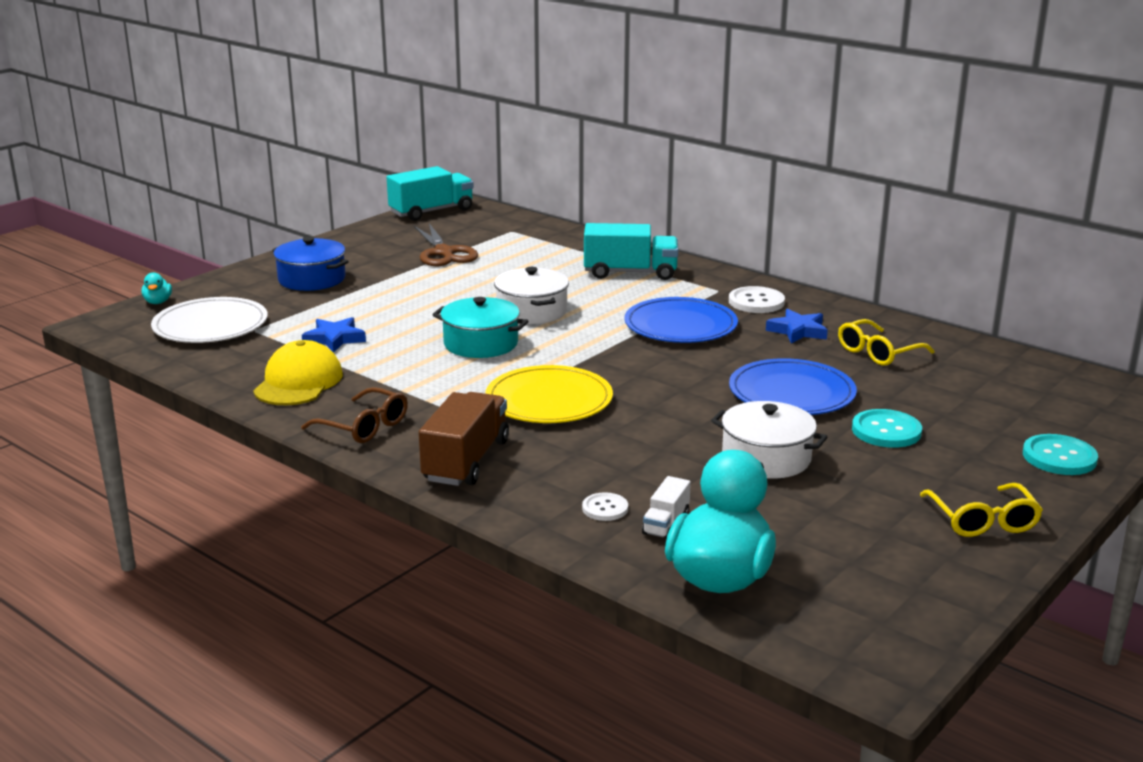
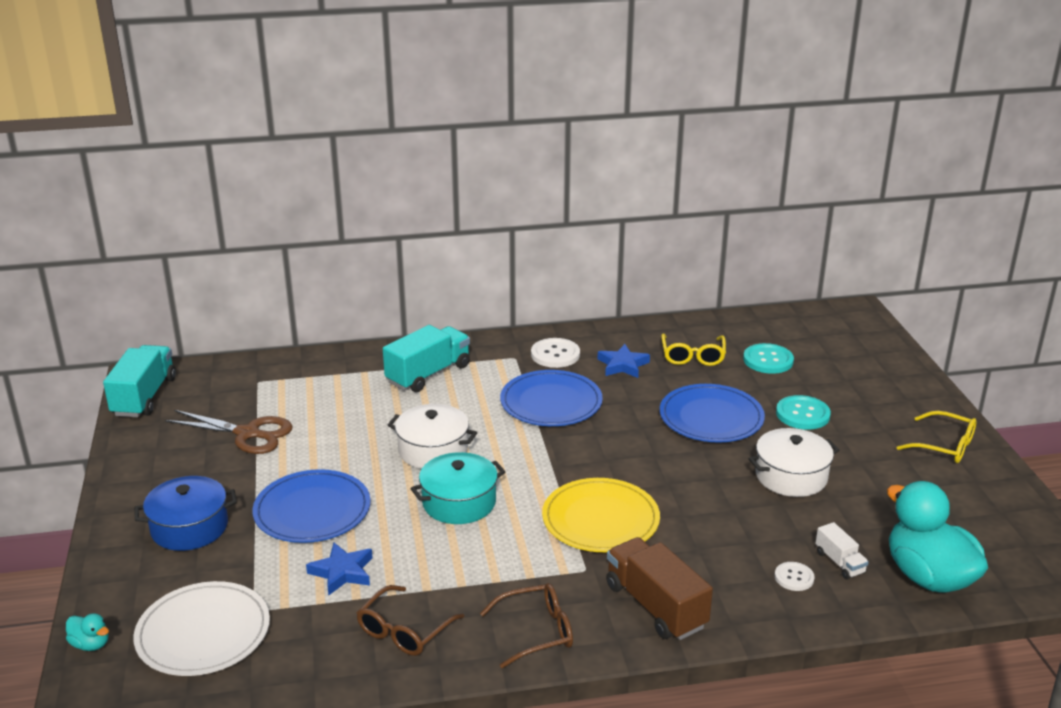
camera: 50 degrees left, 5 degrees up
yellow cap [253,340,343,405] -> brown glasses [357,585,464,656]
turquoise button [1023,434,1098,475] -> turquoise button moved to [743,343,794,374]
none -> blue plate [252,469,371,543]

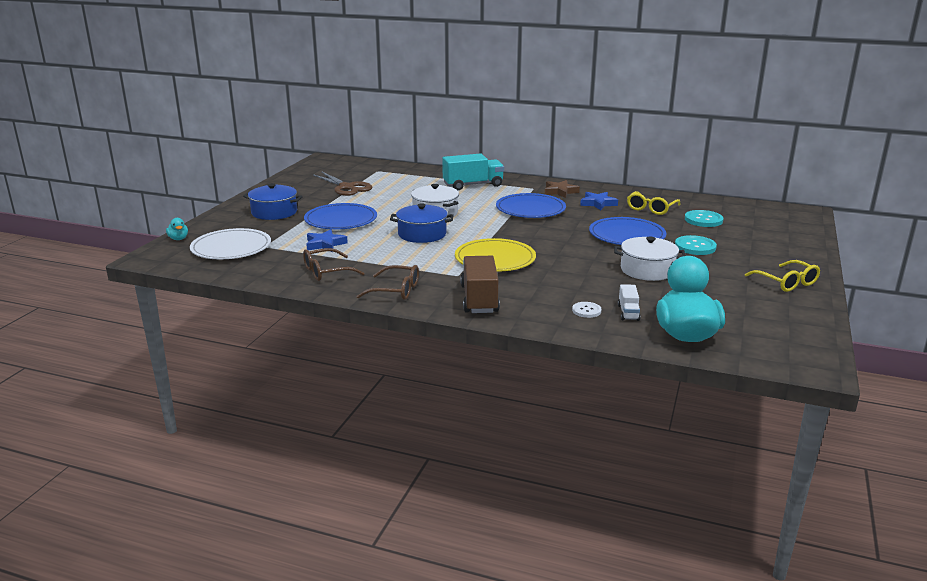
camera: 30 degrees right, 5 degrees down
turquoise truck [103,345,176,417] -> none
turquoise pot [410,452,505,524] -> blue pot [390,203,453,243]
white button [531,338,580,368] -> brown star [545,180,580,198]

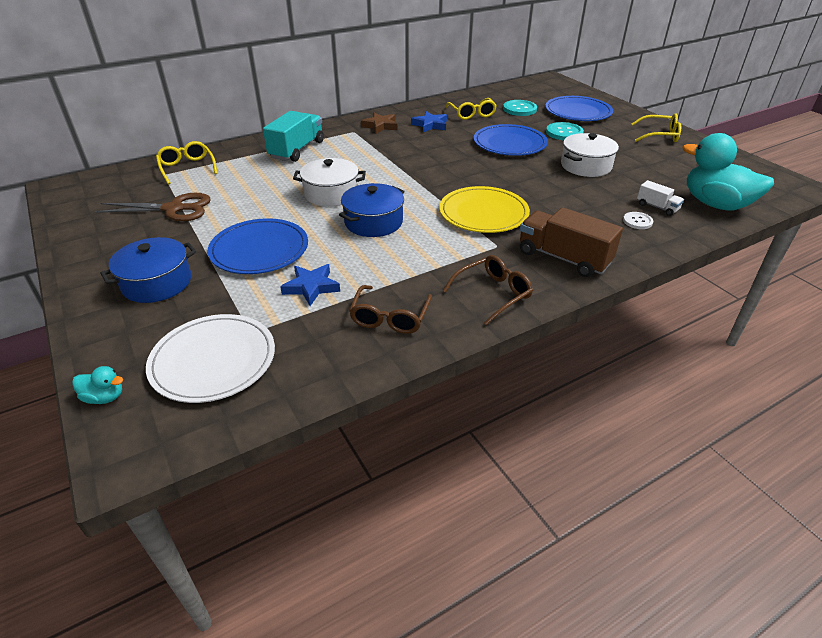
camera: 50 degrees left, 15 degrees up
blue plate [496,193,566,218] -> blue plate moved to [545,96,613,121]
none -> yellow glasses [156,141,217,185]

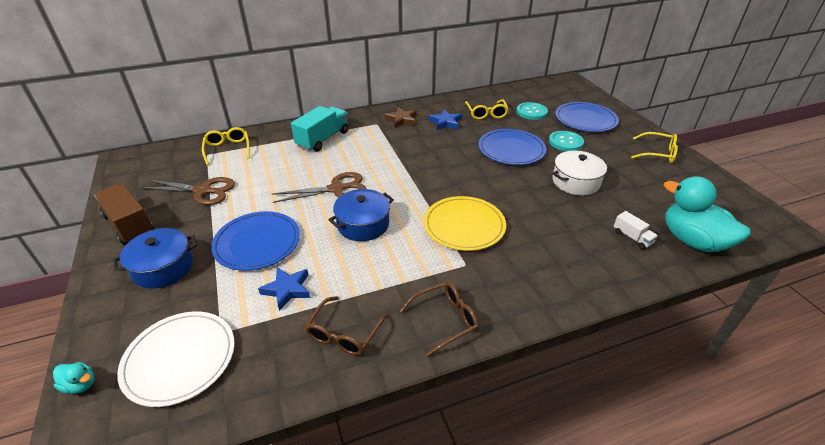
camera: 10 degrees right, 0 degrees up
white pot [293,158,366,207] -> brown scissors [272,172,366,203]
brown truck [520,207,623,277] -> brown truck moved to [94,184,154,245]
white button [623,212,653,229] -> none

